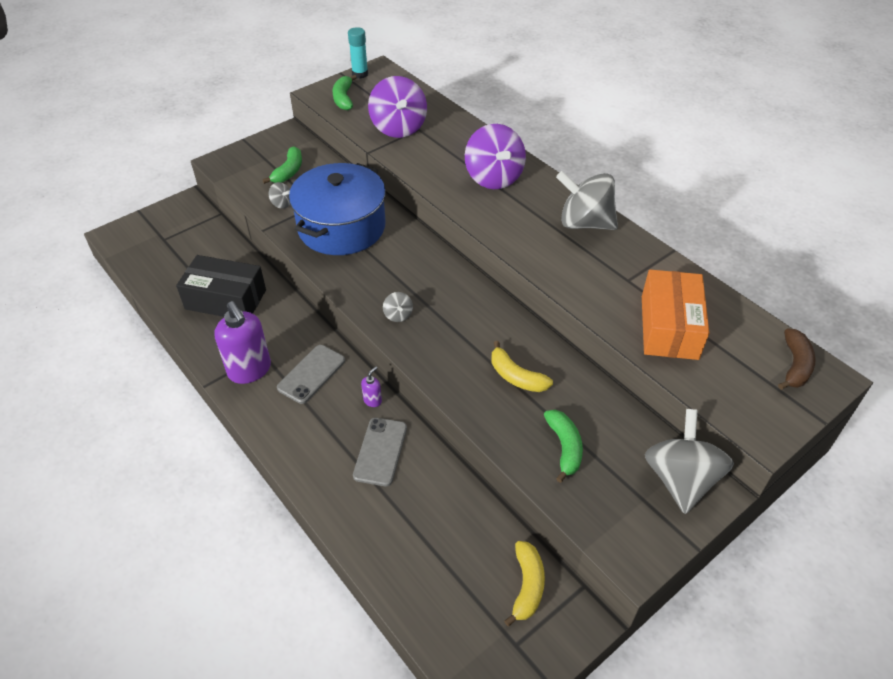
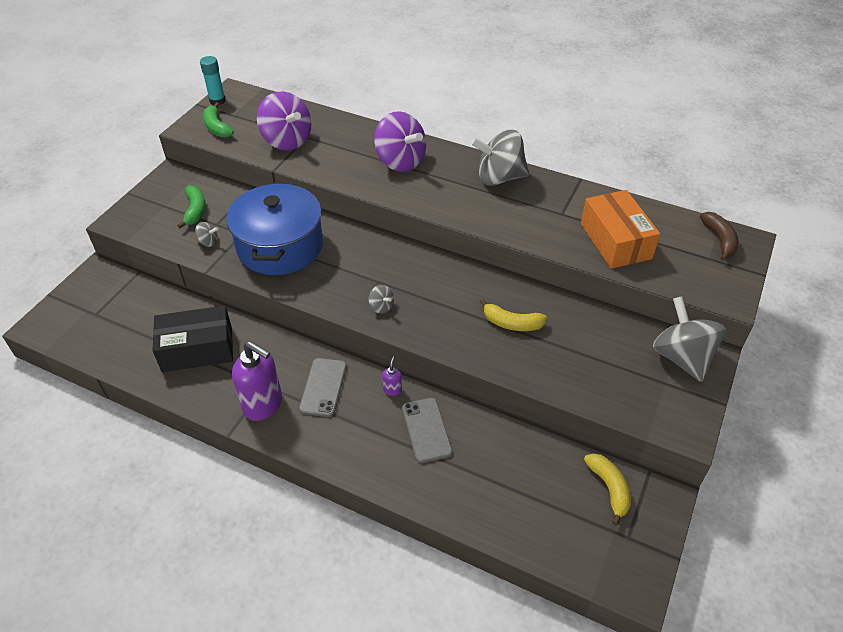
camera: 25 degrees left, 0 degrees up
green banana [544,410,583,483] -> none

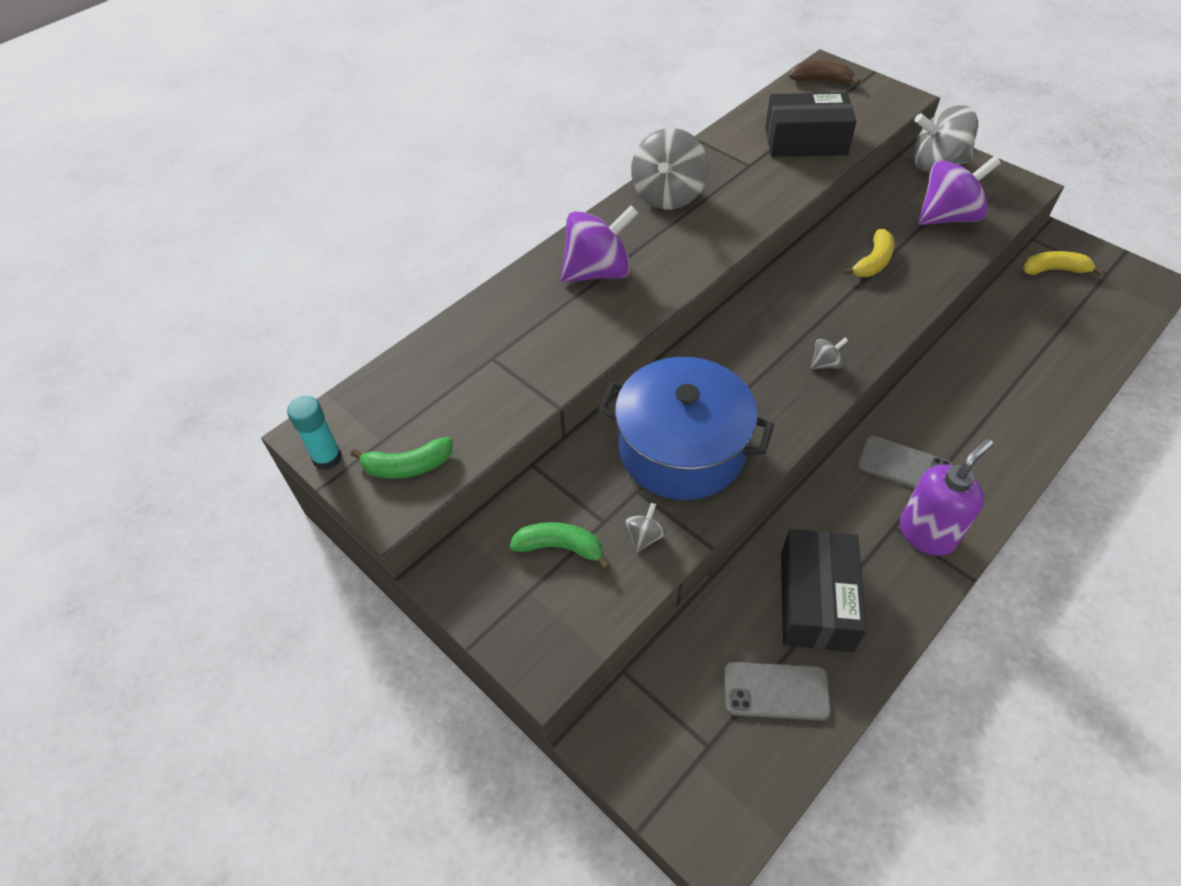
camera: 70 degrees left, 5 degrees up
purple spinning top [257,92,312,150] -> purple spinning top moved to [918,156,1001,225]
purple soap dispenser [382,357,402,396] -> none
grey phone [402,398,453,463] -> grey phone moved to [724,662,831,721]
orange box [581,190,660,269] -> black box [765,92,857,157]

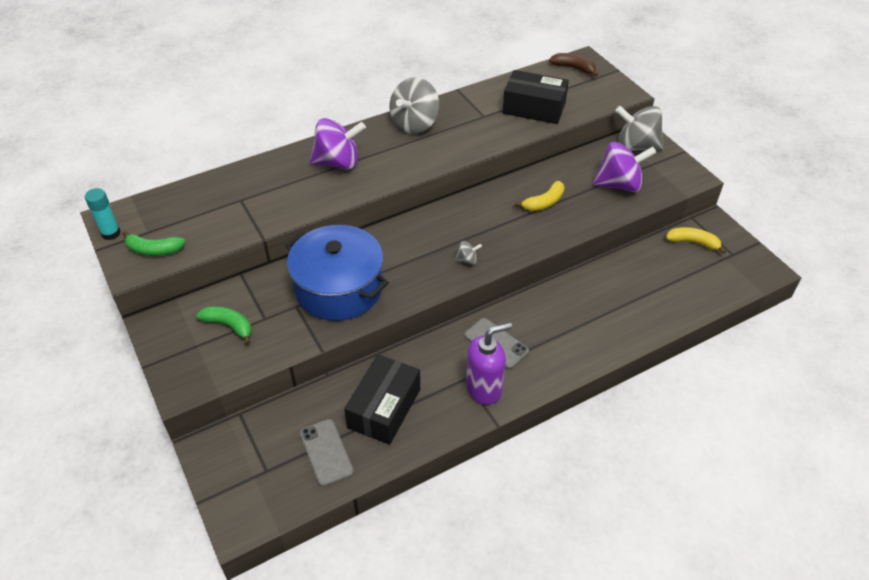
camera: 15 degrees right, 5 degrees down
grey spinning top [625,503,666,553] -> none
grey phone [724,662,831,721] -> grey phone turned 45 degrees clockwise [300,419,354,487]

